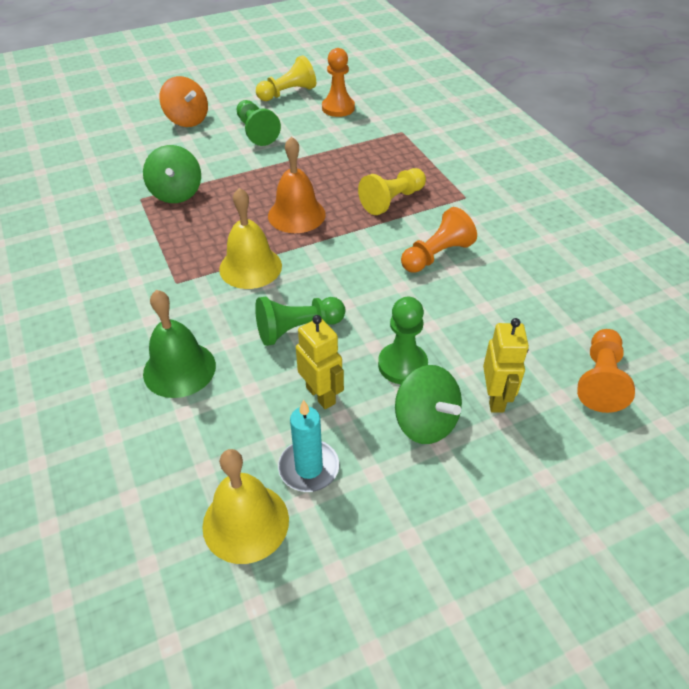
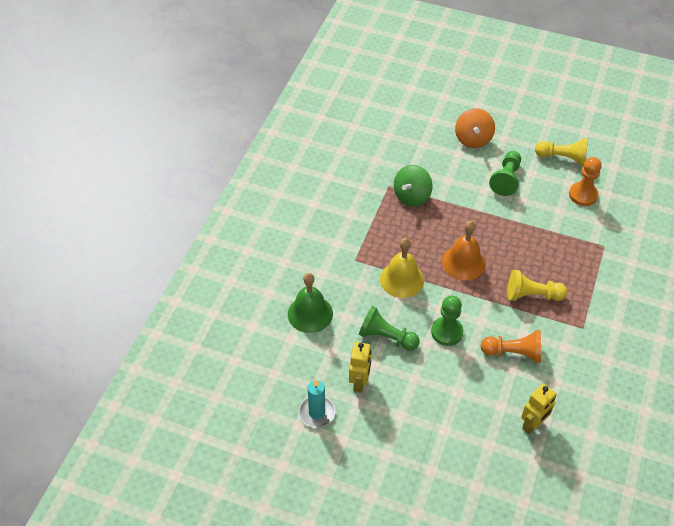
camera: 45 degrees right, 5 degrees up
yellow bell [202,449,289,564] -> none
green pawn [378,297,428,384] -> green pawn moved to [431,296,464,346]
green spinning top [395,365,462,444] -> none
yellow robot [483,318,529,413] -> yellow robot moved to [521,384,557,434]
orange pawn [577,329,635,413] -> none

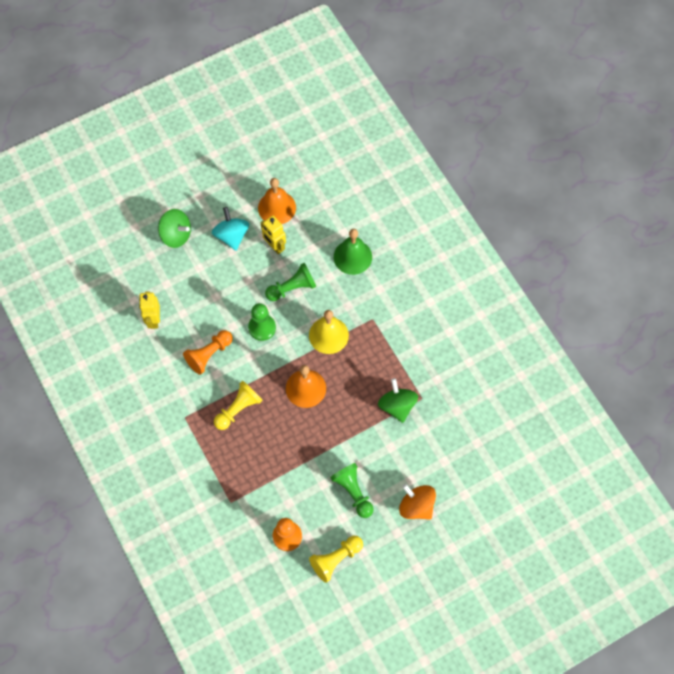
camera: 130 degrees right, 15 degrees up
turquoise candle [299,379,335,428] -> orange bell [258,178,296,224]
none -> green spinning top [158,209,191,248]
none -> turquoise spinning top [212,207,249,251]

